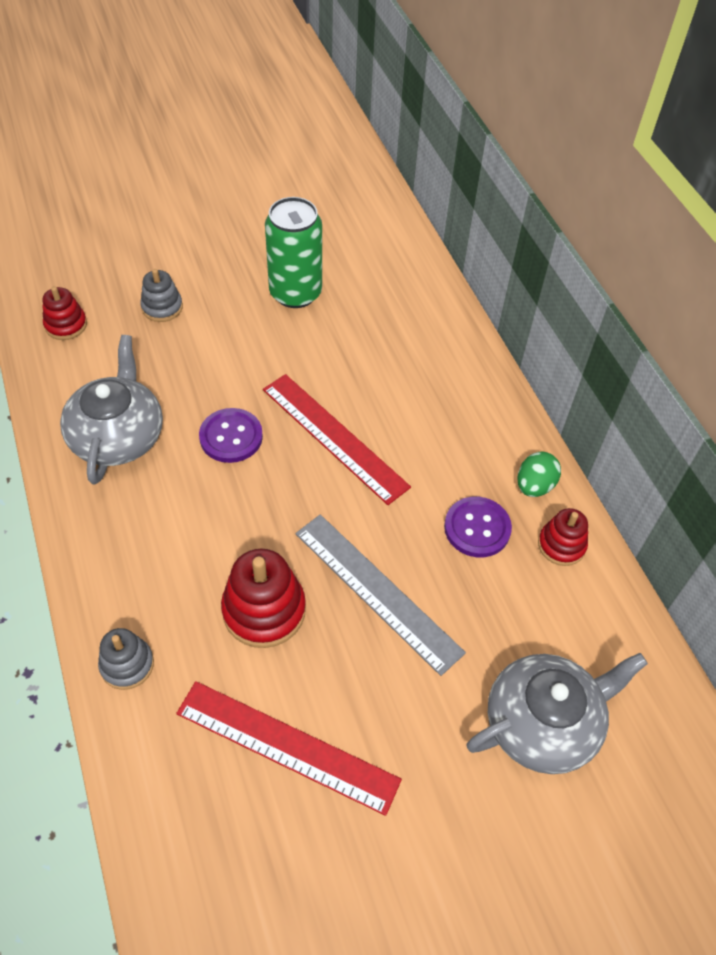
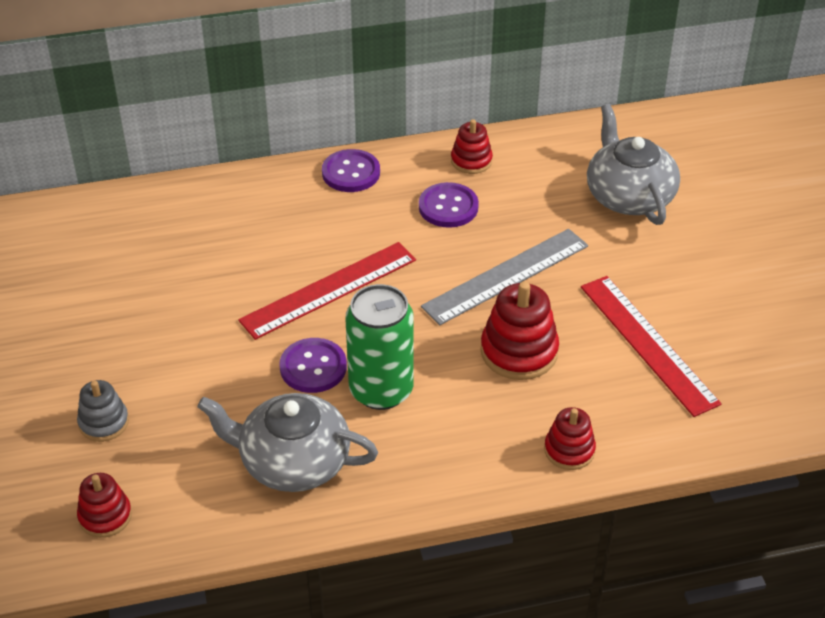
camera: 80 degrees left, 10 degrees down
grey stacking toy [98,628,154,690] -> red stacking toy [544,407,596,470]
red ruler [176,681,402,816] -> red ruler turned 60 degrees counterclockwise [581,276,722,417]
green can [265,197,322,308] -> green can moved to [345,284,414,410]
green egg [518,451,561,497] -> none
none -> purple button [322,149,380,192]

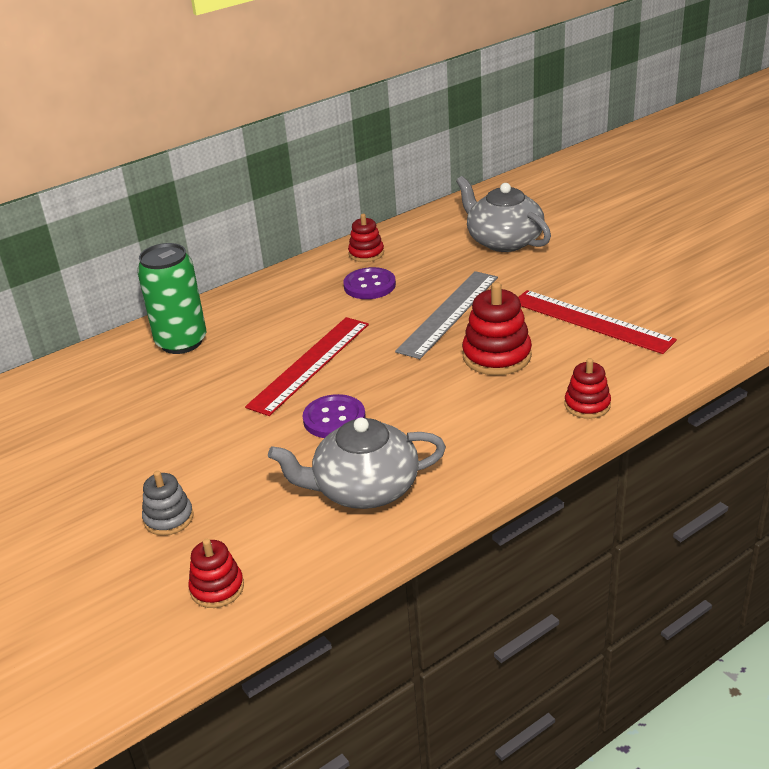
camera: 20 degrees left, 10 degrees down
purple button [322,149,380,192] -> none
green can [345,284,414,410] -> green can moved to [137,243,206,354]

